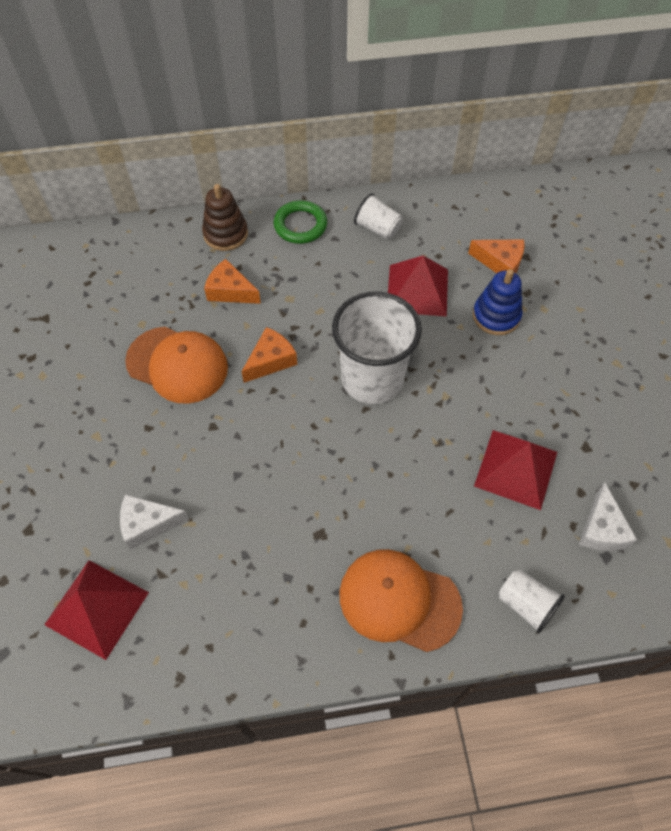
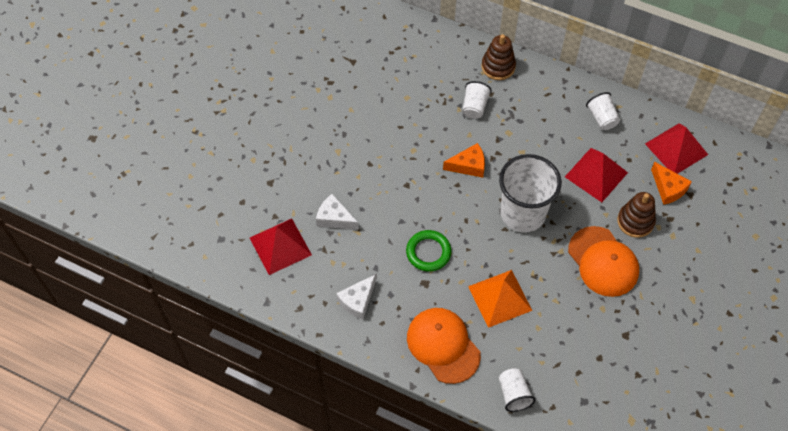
camera: 35 degrees right, 0 degrees up
orange cap [125,327,228,404] -> orange cap moved to [568,226,639,297]
orange cheese [204,259,261,304] -> white cup [462,81,492,119]
green ring [274,200,327,244] -> green ring moved to [406,230,452,272]
blue stacking toy [473,269,522,335] -> brown stacking toy [617,192,656,238]
red pyramid [474,430,557,510] -> red pyramid moved to [645,124,708,174]
white cheese [578,483,637,551] -> white cheese moved to [336,274,376,319]
none -> orange pyramid [468,270,533,328]

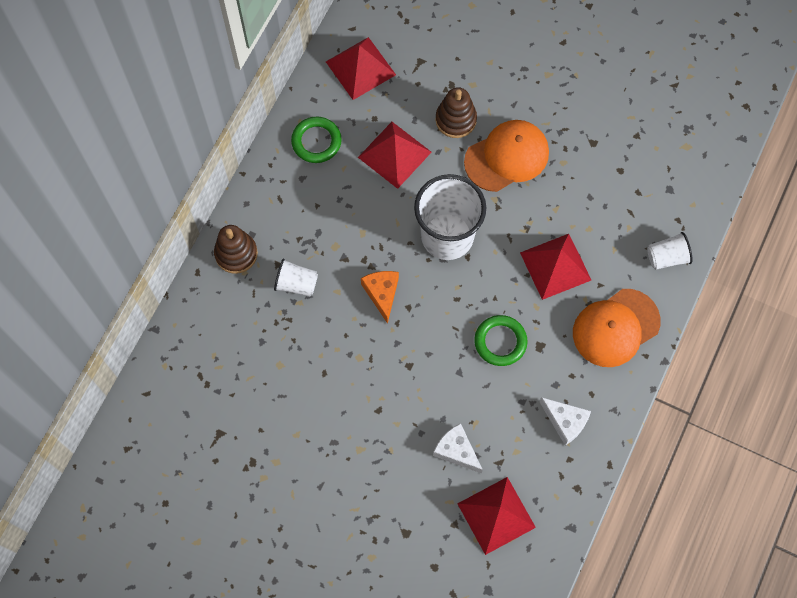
camera: 90 degrees left, 10 degrees up
white cheese [316,194,359,230] -> white cheese turned 105 degrees clockwise [433,423,483,474]
orange pyramid [468,270,533,328] -> red pyramid [520,234,591,300]
white cup [586,92,620,130] -> green ring [291,117,342,163]
orange cheese [651,162,692,205] -> none

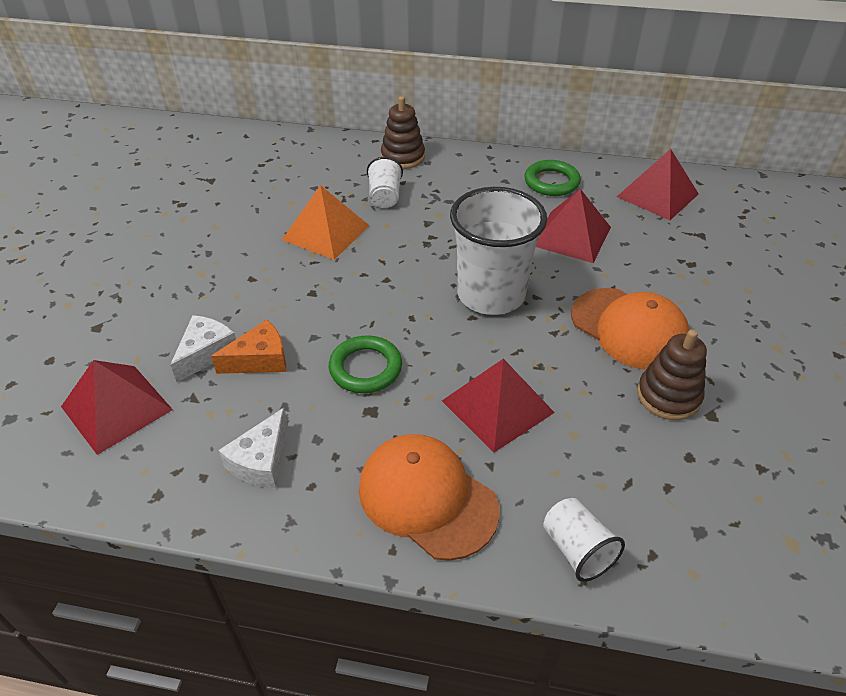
camera: 75 degrees right, 25 degrees down
orange cheese [361,271,399,324] -> orange cheese moved to [211,320,286,374]
brown stacking toy [435,87,477,138] -> brown stacking toy moved to [637,330,707,420]
none -> orange pyramid [282,185,370,260]

